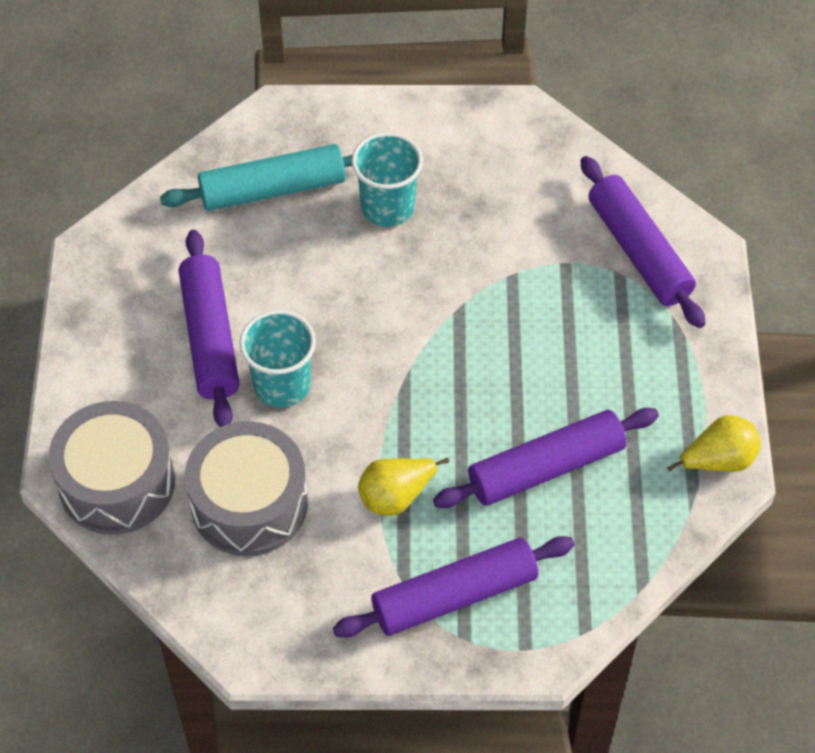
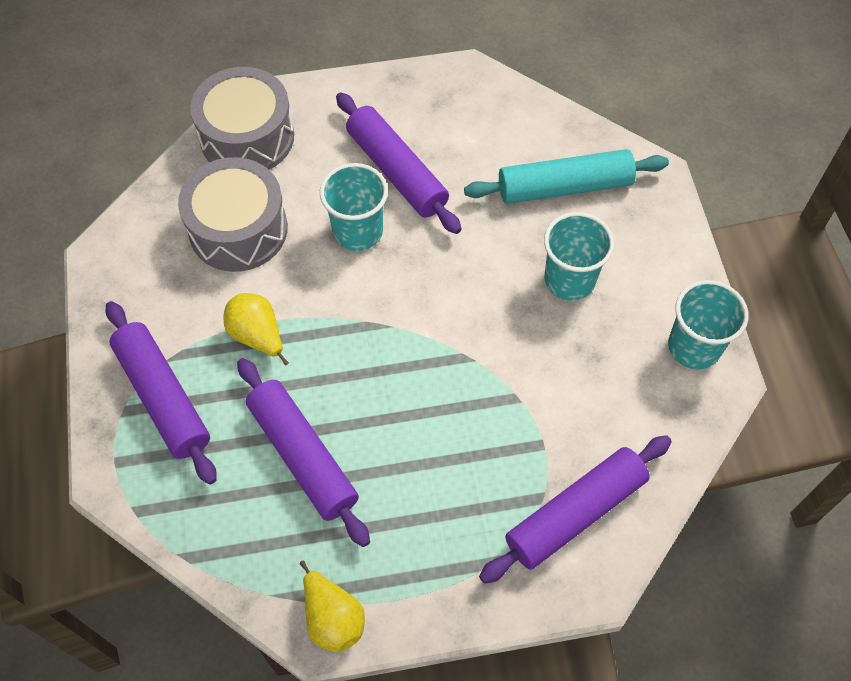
camera: 80 degrees right, 5 degrees up
turquoise rolling pin [160,144,353,211] -> turquoise rolling pin turned 75 degrees counterclockwise [464,149,669,204]
purple rolling pin [179,230,239,427] -> purple rolling pin turned 75 degrees clockwise [336,92,462,234]
none -> turquoise cup [668,280,749,370]

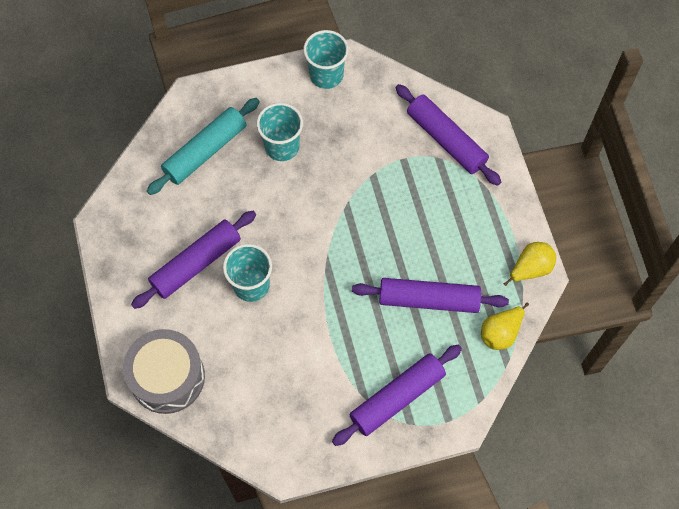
camera: 95 degrees left, 5 degrees up
grey drum [178,157,288,272] -> none
yellow pear [223,293,289,366] -> yellow pear moved to [481,303,529,350]
purple rolling pin [237,358,370,547] -> purple rolling pin turned 45 degrees clockwise [352,278,509,313]
turquoise rolling pin [464,149,669,204] -> turquoise rolling pin turned 60 degrees clockwise [147,98,260,195]

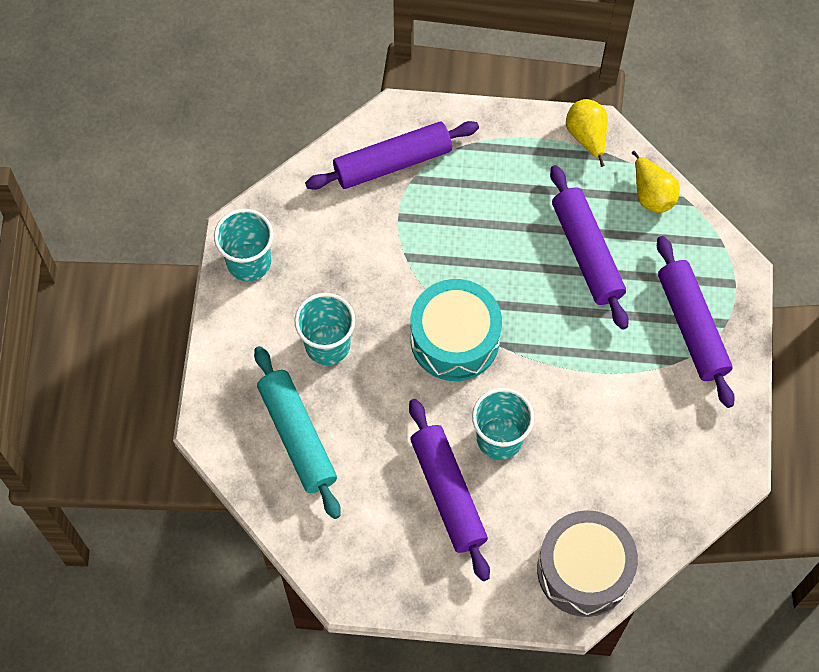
camera: 70 degrees left, 0 degrees up
purple rolling pin [352,278,509,313] -> purple rolling pin turned 45 degrees counterclockwise [550,165,629,330]
none -> turquoise drum [410,279,502,381]

